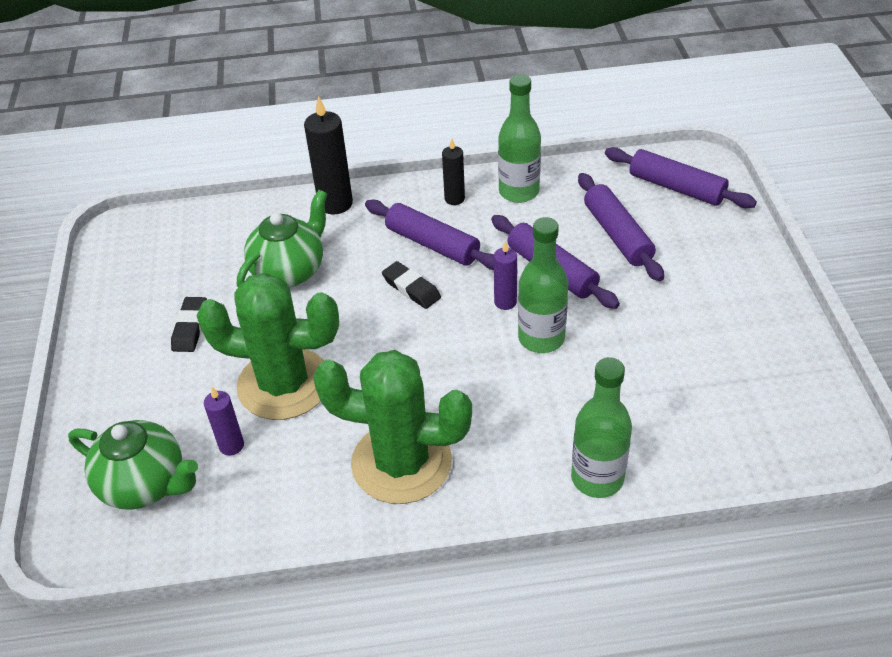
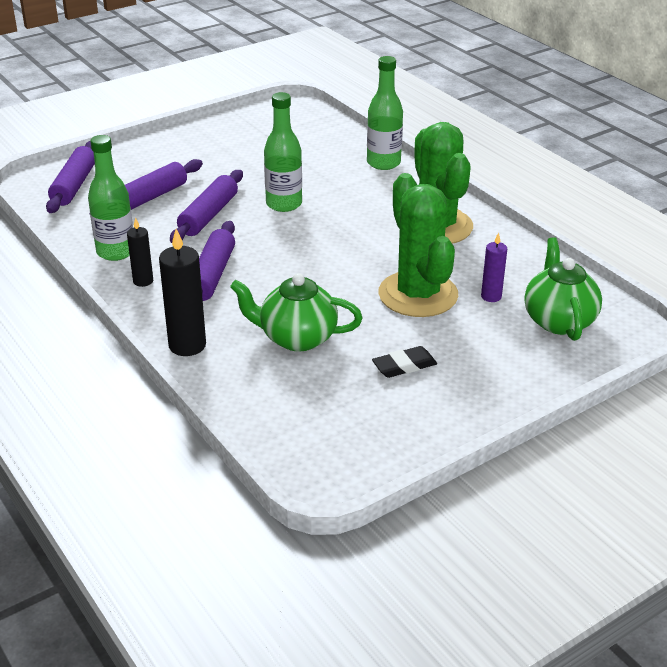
camera: 120 degrees left, 10 degrees down
black eraser [382,261,441,309] -> none
purple candle [494,241,517,310] -> none

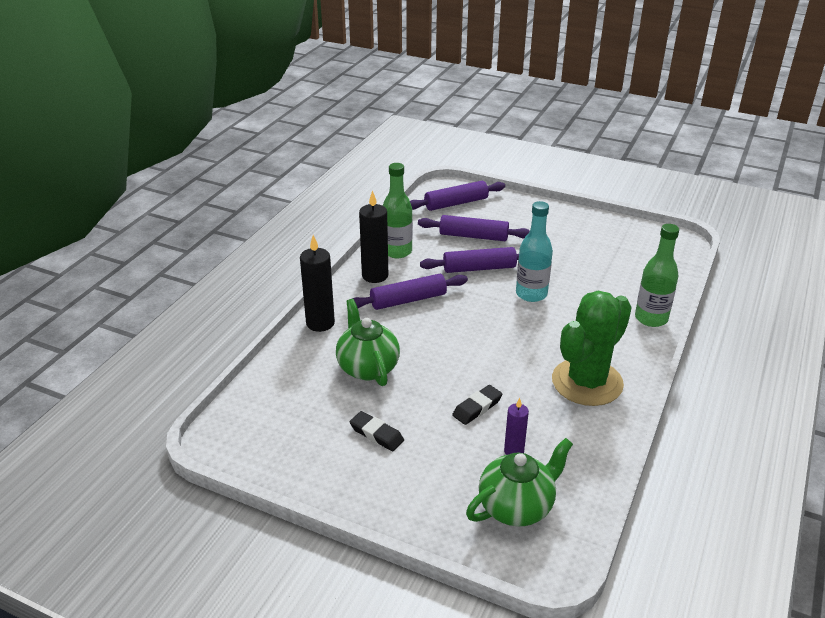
camera: 60 degrees right, 0 degrees up
black candle [127,217,153,287] -> black candle [359,190,388,283], size x1.71
green bottle [264,92,302,212] -> turquoise bottle [516,201,553,302]
green cactus [378,173,458,317] -> black eraser [452,385,502,425]

